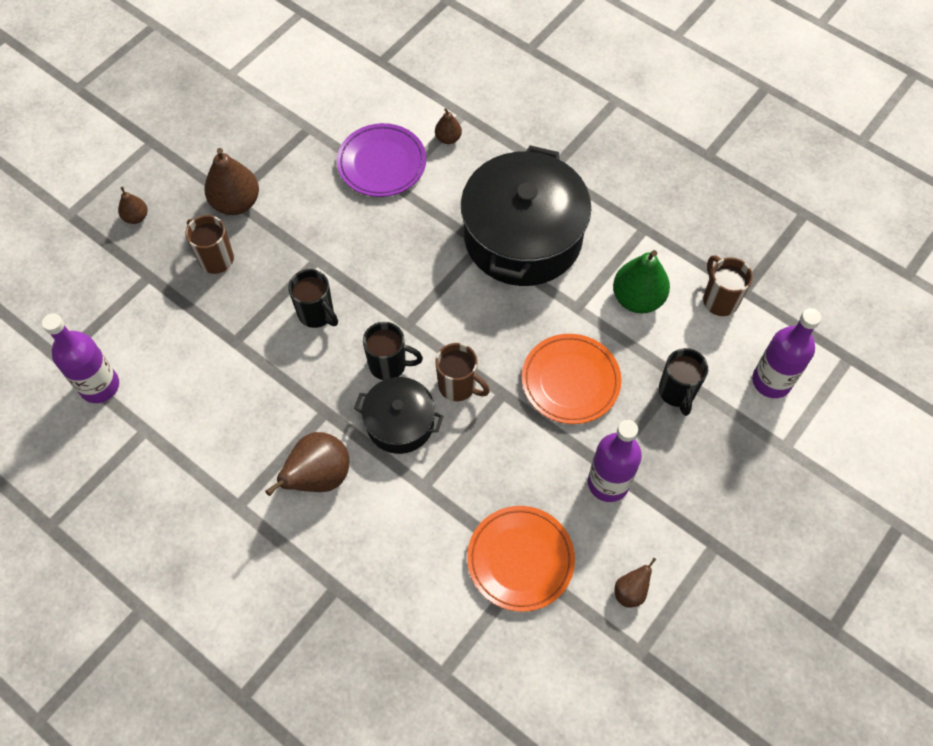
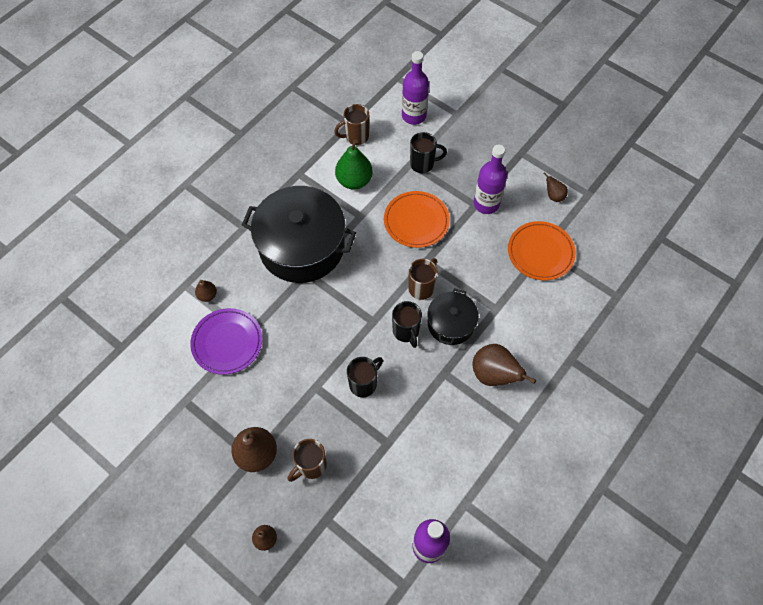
camera: 90 degrees left, 0 degrees up
black mug [363,322,423,380] -> black mug turned 150 degrees clockwise [392,301,422,348]

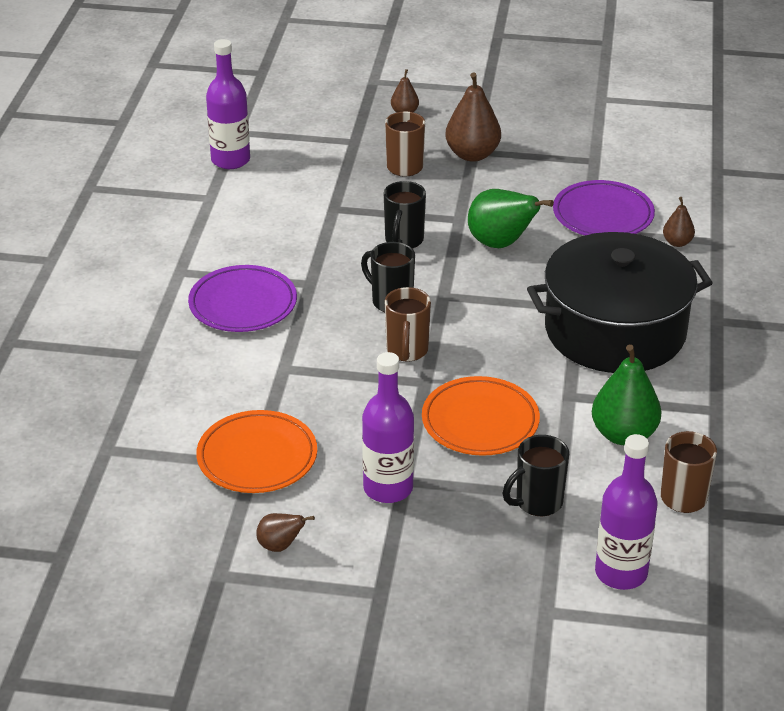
camera: 150 degrees right, 25 degrees down
black pot [427,288,479,345] -> none
brown pear [472,344,536,386] -> purple plate [188,265,297,332]
none -> green pear [468,189,554,248]

